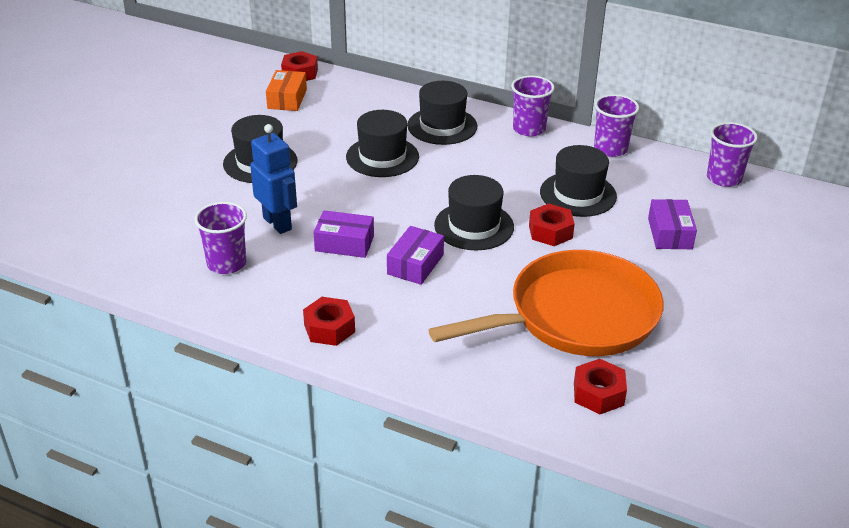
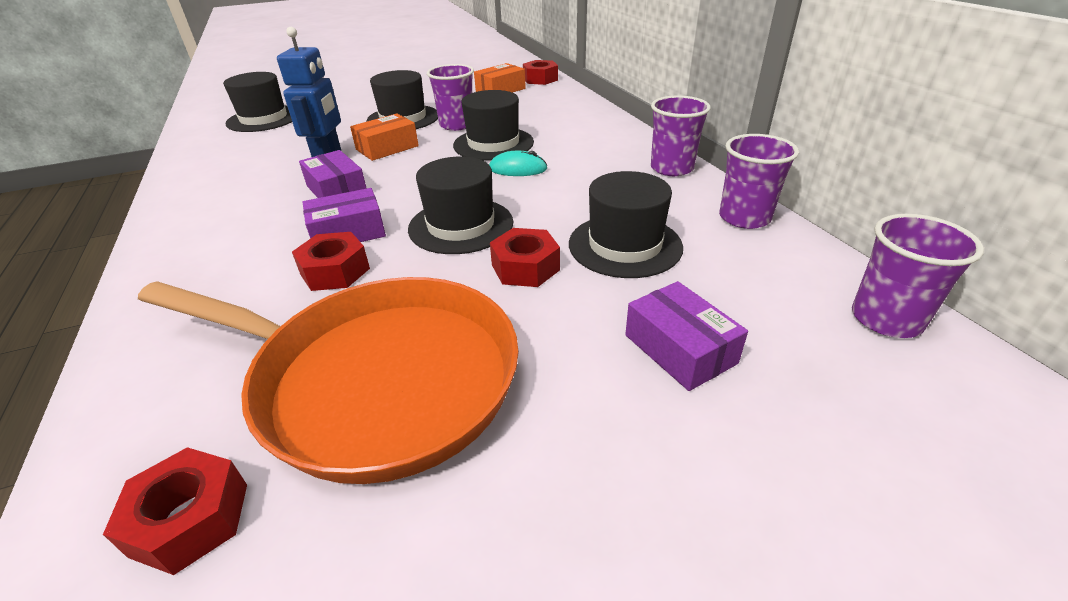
camera: 45 degrees right, 0 degrees up
purple cup [195,202,247,274] -> purple cup moved to [427,64,474,131]
red nut [303,297,355,346] -> red nut moved to [292,232,370,291]
black hat [407,81,477,145] -> black hat moved to [223,72,292,132]
purple box [648,199,697,249] -> purple box turned 75 degrees counterclockwise [625,281,748,391]
none -> orange box [350,113,419,161]
none -> turquoise mouse [489,151,548,176]

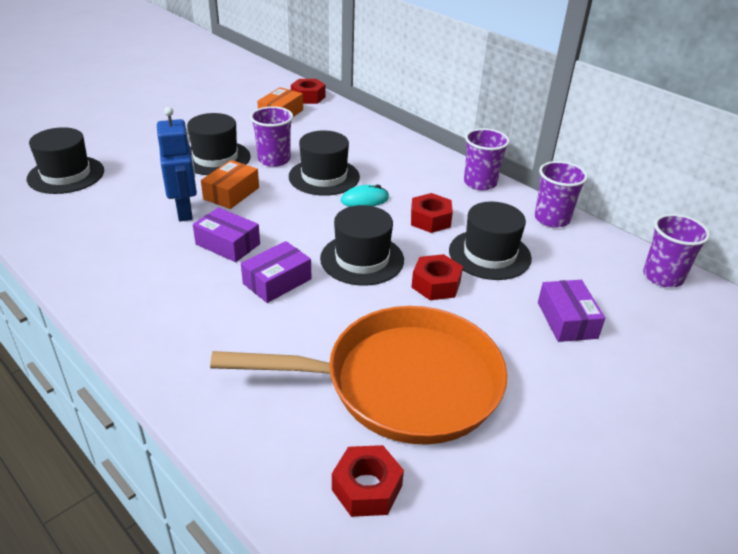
camera: 25 degrees left, 0 degrees up
red nut [292,232,370,291] -> red nut moved to [411,193,453,233]
purple box [625,281,748,391] -> purple box turned 45 degrees clockwise [538,280,605,342]

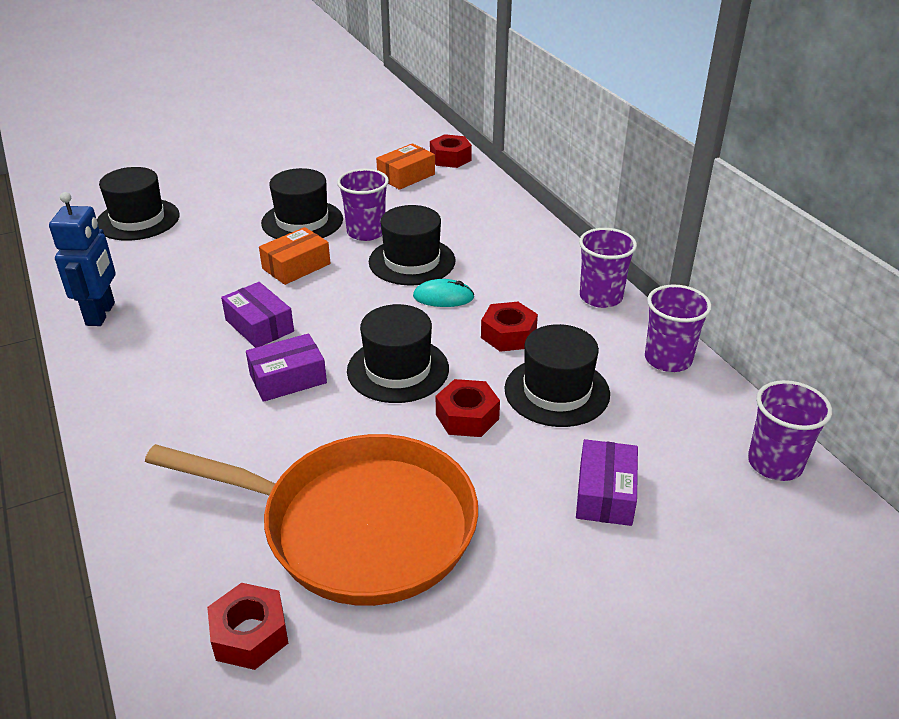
camera: 20 degrees right, 0 degrees up
blue robot [157,107,197,221] -> blue robot moved to [49,192,116,326]

